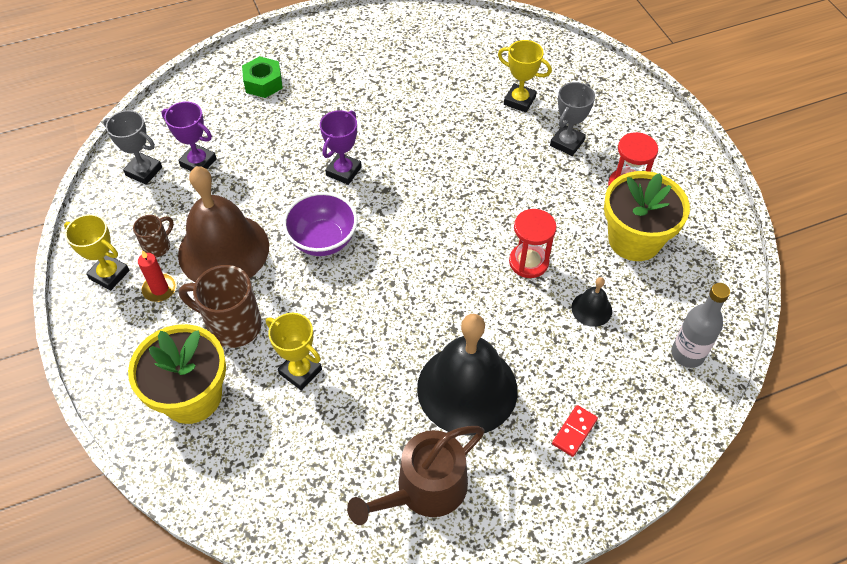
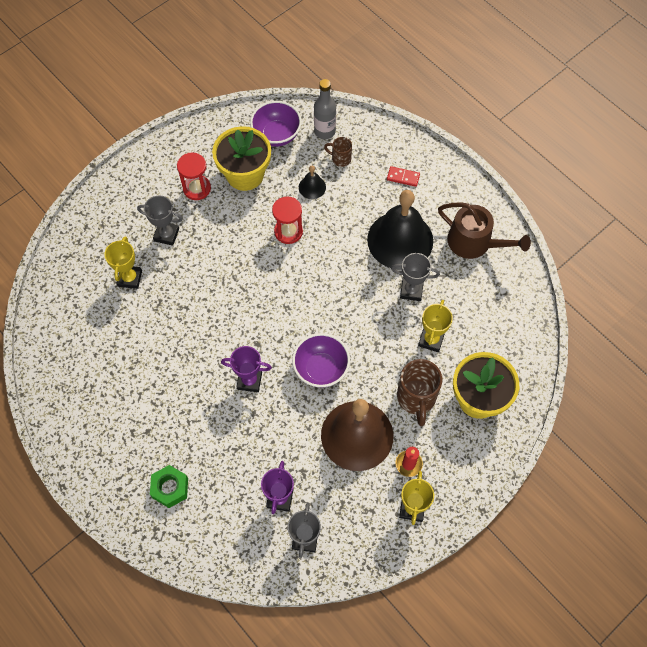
camera: 110 degrees left, 10 degrees up
brown mug [133,215,174,257] -> brown mug moved to [324,137,352,167]
none -> purple bowl [250,101,302,147]
none -> grey trophy [391,253,440,301]

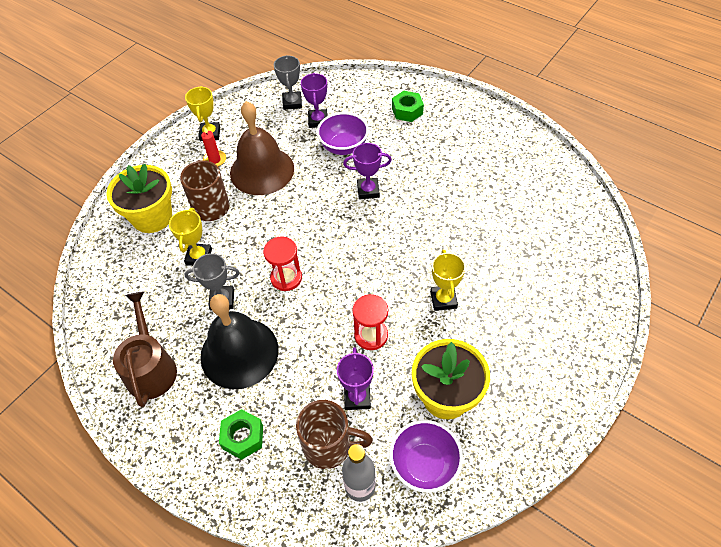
camera: 170 degrees right, 10 degrees down
yellow trophy [104,236,142,289] -> yellow trophy moved to [430,250,466,311]
grey trophy [137,195,183,246] -> none
red hourglass [177,152,211,200] -> red hourglass moved to [263,236,302,291]
purple bowl [292,333,350,388] -> purple bowl moved to [317,112,369,155]
black bell [299,166,326,199] -> purple trophy [337,347,374,410]
brown mug [324,137,352,167] -> brown mug [296,400,373,469], size x1.84
red domino [387,166,420,187] -> green nut [219,409,263,460]
brown watering can [438,202,531,259] -> brown watering can turned 60 degrees clockwise [113,291,177,407]

